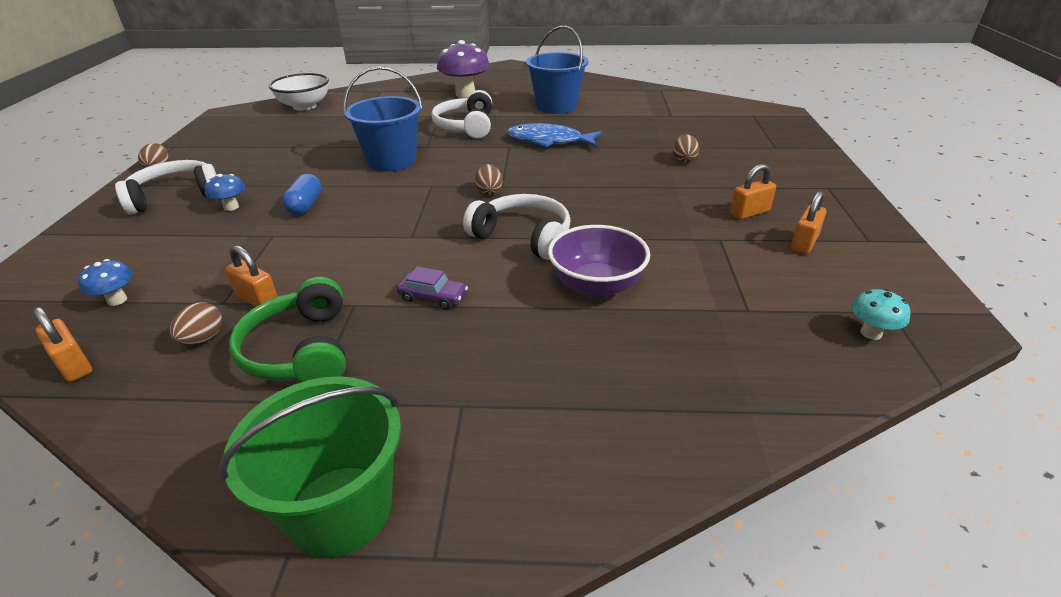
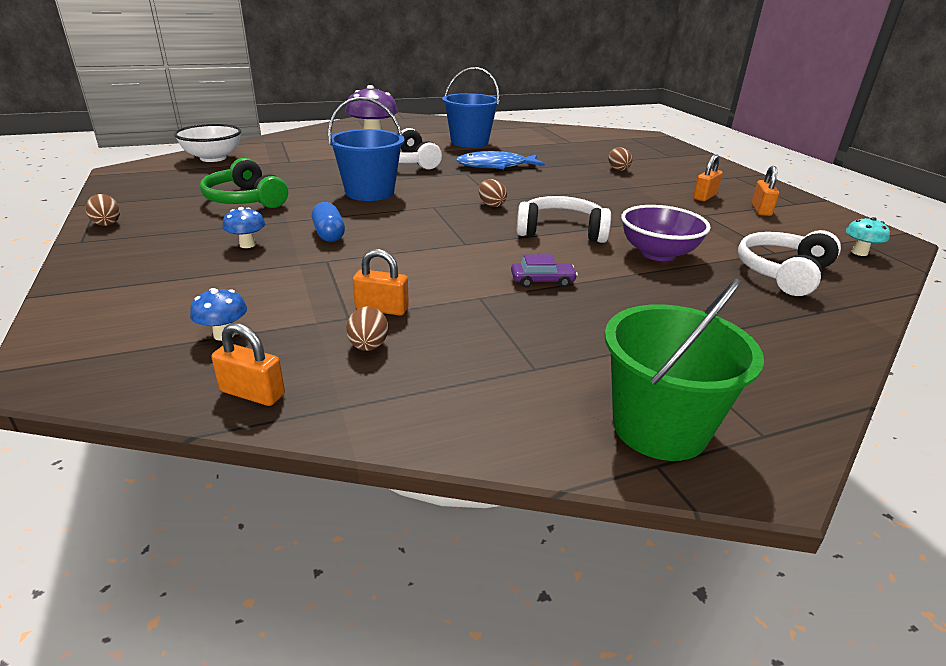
camera: 25 degrees left, 5 degrees down
white headphones [115,160,216,215] -> white headphones moved to [738,230,841,296]
green headphones [229,277,346,382] -> green headphones moved to [200,158,288,208]

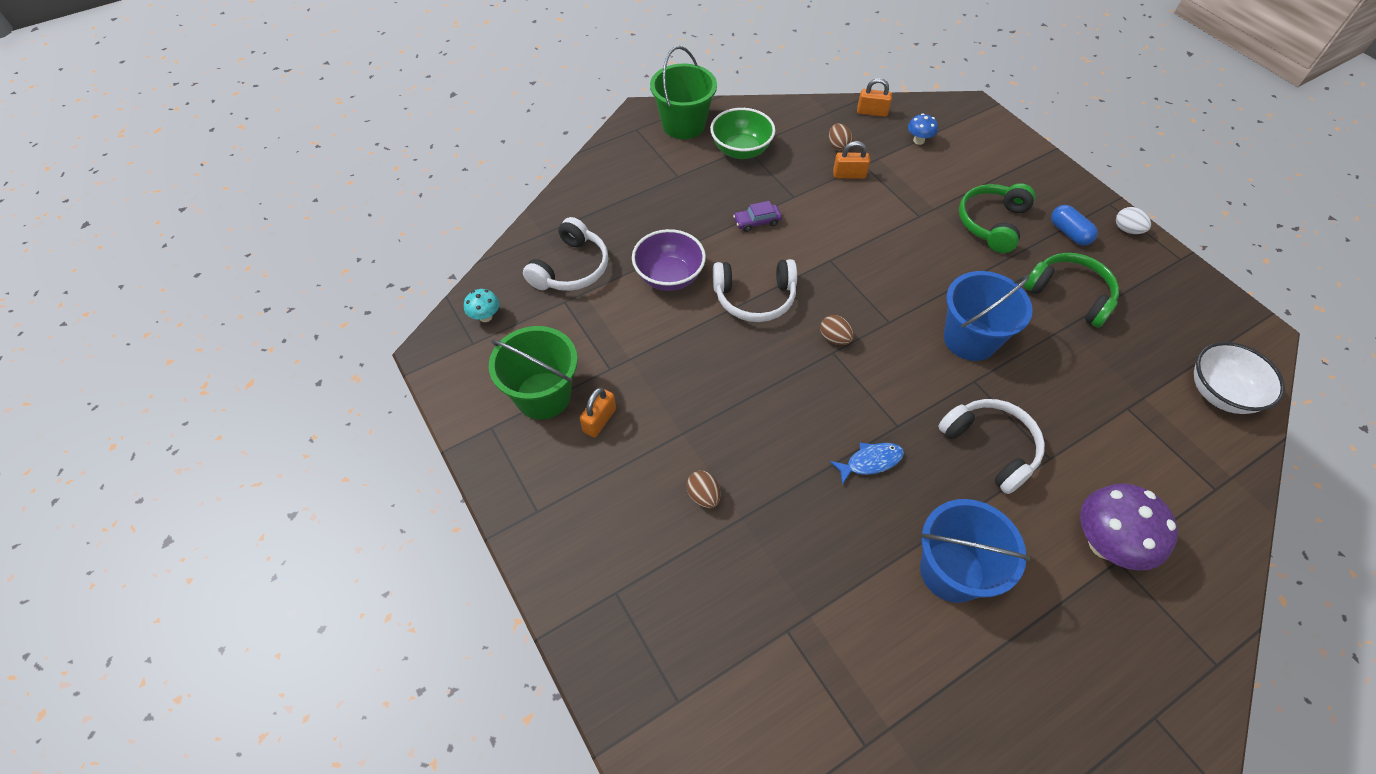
camera: 170 degrees right, 25 degrees up
brown egg [86,194,120,226] -> white egg [1116,207,1151,234]
blue mushroom [222,207,265,248] -> green headphones [959,183,1036,253]
blue capsule [312,202,345,242] -> blue capsule moved to [1051,205,1098,246]
blue fish [456,151,545,169] -> blue fish [830,443,904,485], size x0.62
orange padlock [751,166,779,216] -> green bucket [489,326,578,419]
none -> green bowl [710,108,775,159]

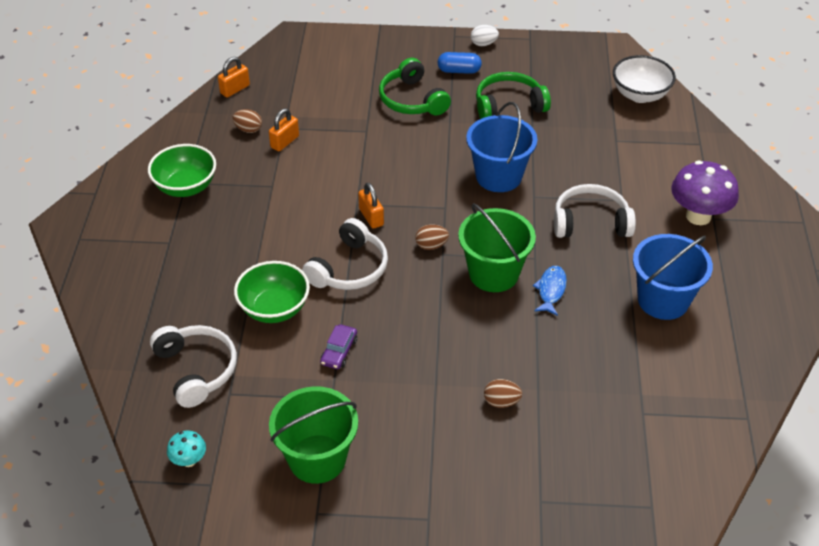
camera: 55 degrees left, 10 degrees down
orange padlock [580,387,616,437] -> orange padlock moved to [358,183,384,229]
purple bowl [632,229,706,291] -> green bowl [234,261,310,323]
green bucket [650,46,717,139] -> green bucket moved to [458,203,536,292]
purple car [733,201,782,232] -> purple car moved to [320,324,357,369]
blue mushroom [908,113,938,145] -> none

